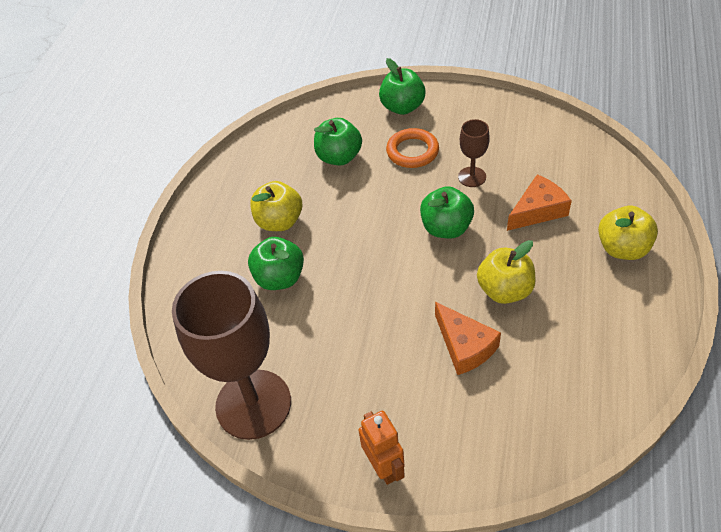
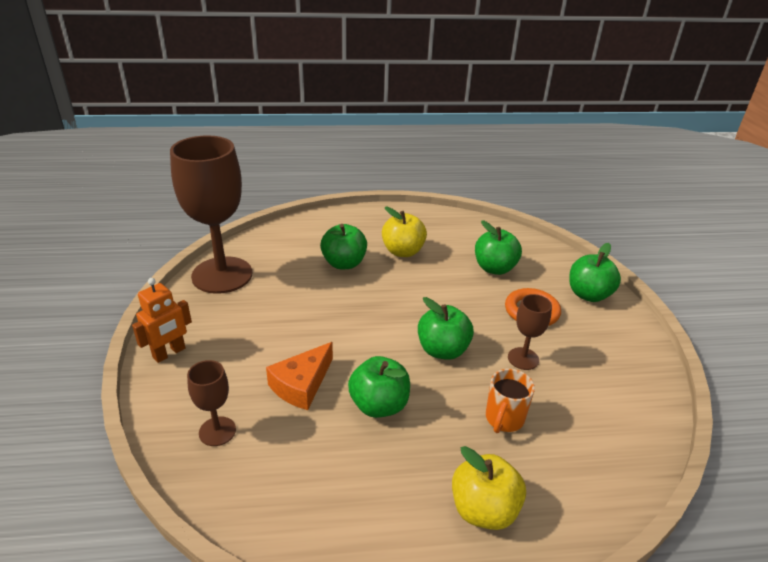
camera: 65 degrees right, 15 degrees down
yellow apple [477,240,536,304] -> green apple [348,356,410,418]
orange cheese [507,174,572,231] -> orange mug [486,368,535,433]
none -> brown goblet [187,360,236,446]

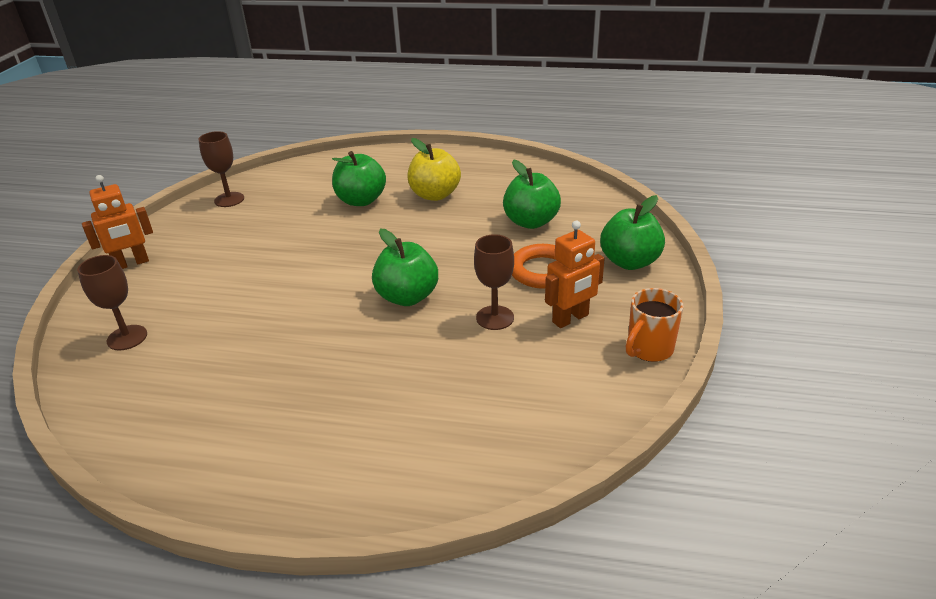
camera: 20 degrees right, 0 degrees up
brown goblet [170,135,252,294] -> brown goblet [199,131,244,207], size x0.45
orange cheese [266,342,333,410] -> none
green apple [348,356,410,418] -> none
yellow apple [452,446,526,530] -> none
orange mug [486,368,535,433] -> orange mug moved to [626,288,684,362]
none -> orange robot [545,221,605,328]

